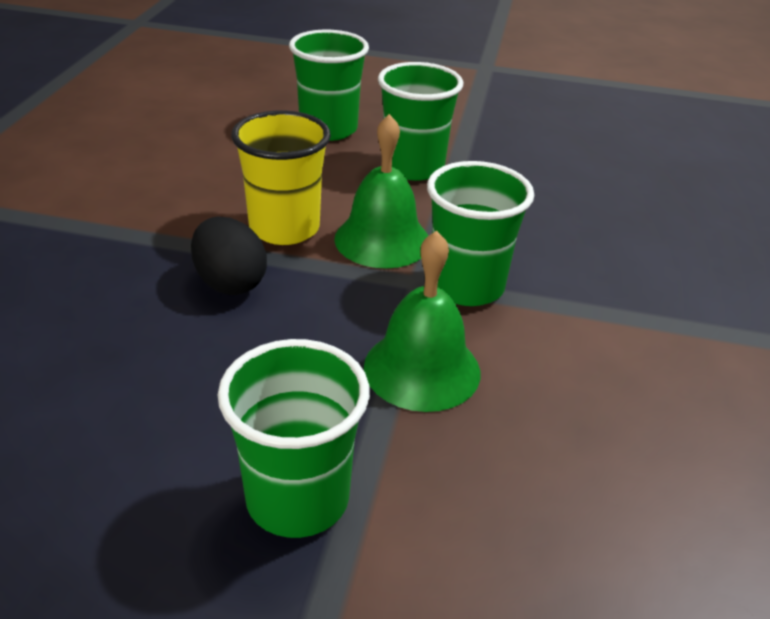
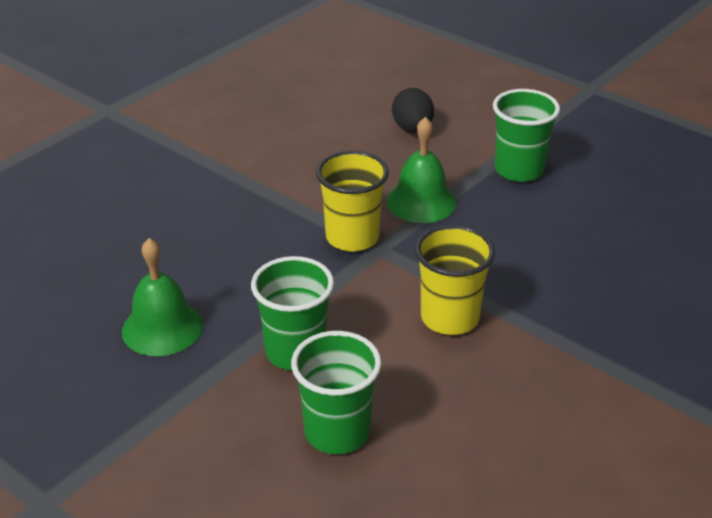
camera: 150 degrees left, 0 degrees up
black egg [191,216,267,295] -> black egg moved to [392,88,434,133]
green bell [334,114,428,268] -> green bell moved to [122,238,203,356]
green cup [427,161,534,306] -> yellow cup [316,151,389,252]

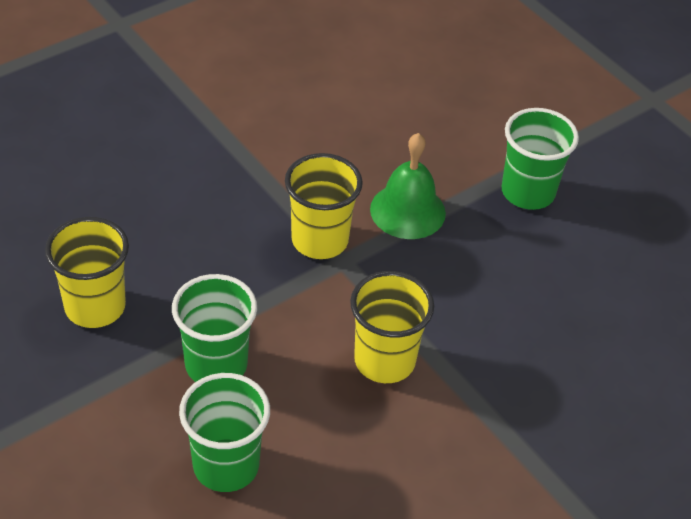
camera: 10 degrees right, 10 degrees up
green bell [122,238,203,356] -> yellow cup [45,217,129,328]
black egg [392,88,434,133] -> none

